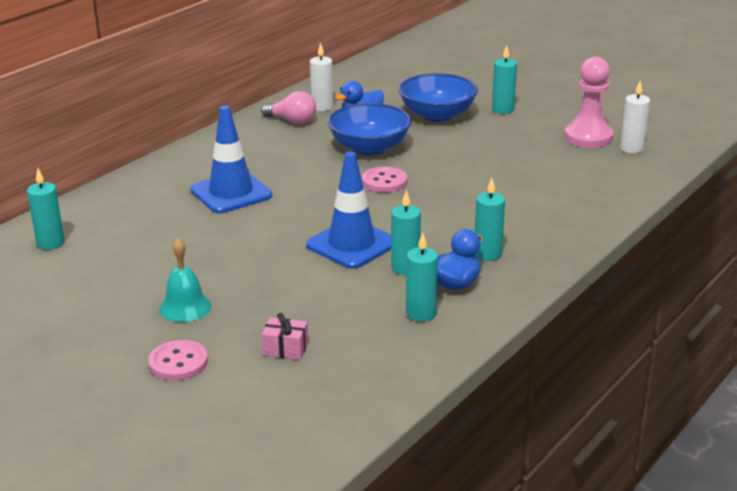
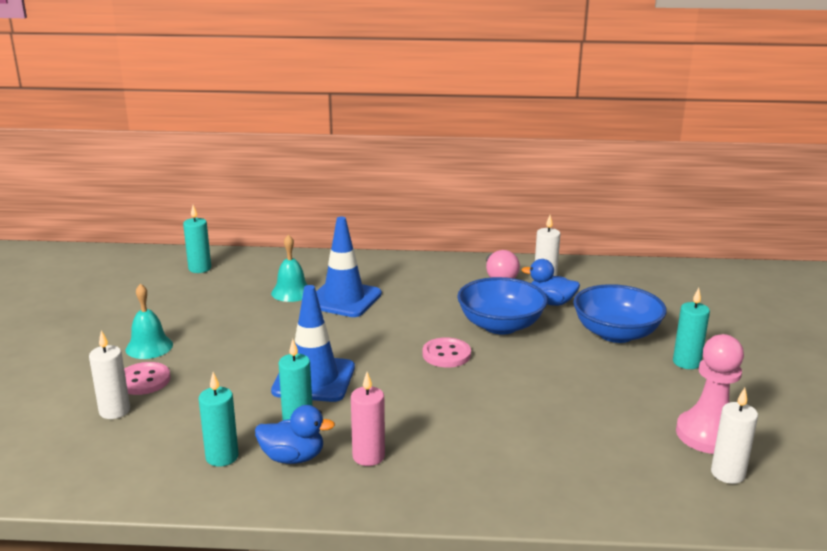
camera: 55 degrees right, 5 degrees down
pink button [148,340,208,381] -> pink button moved to [124,362,170,395]
pink gift [262,313,308,360] -> white candle [89,330,130,419]
turquoise candle [475,178,505,261] -> pink candle [351,372,385,466]
none -> turquoise bell [271,235,308,302]

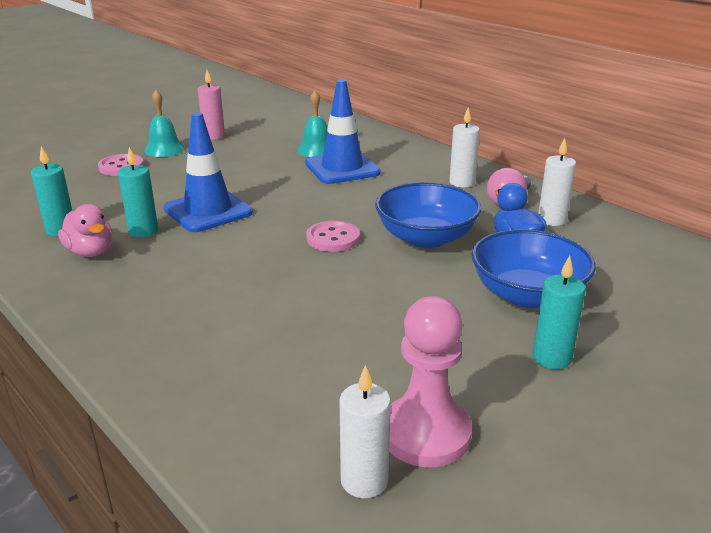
camera: 45 degrees right, 5 degrees up
white candle [89,330,130,419] -> white candle moved to [449,107,480,188]
turquoise candle [183,205,211,273] -> none
blue duck [255,405,335,464] -> pink duck [58,204,113,257]
pink candle [351,372,385,466] -> pink candle moved to [198,70,225,140]

